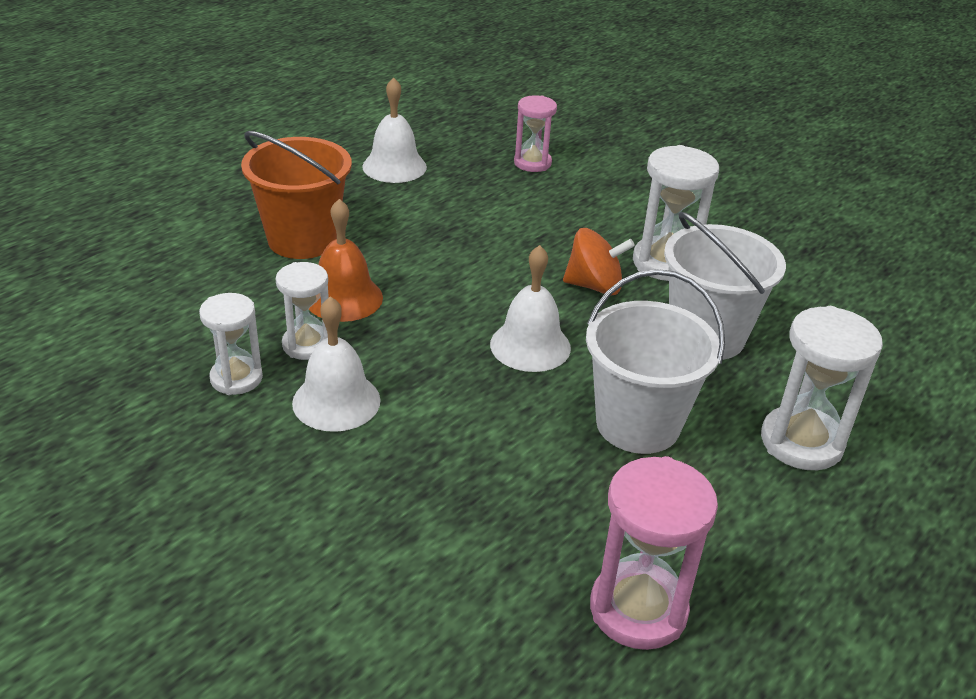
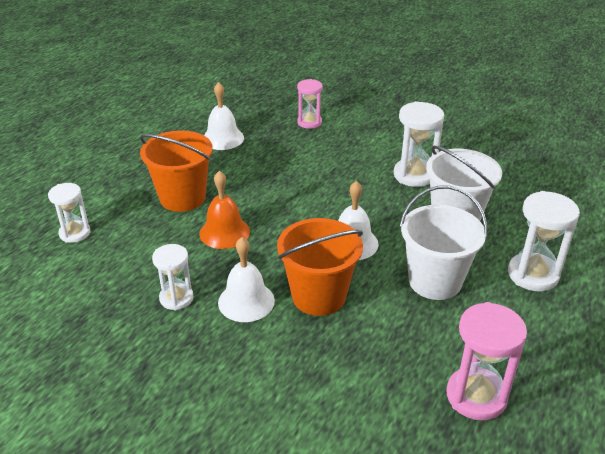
camera: 10 degrees left, 0 degrees up
white hourglass [276,262,329,360] -> white hourglass moved to [48,183,90,243]
orange spinning top [563,228,635,295] -> none
none -> orange bucket [277,218,363,316]

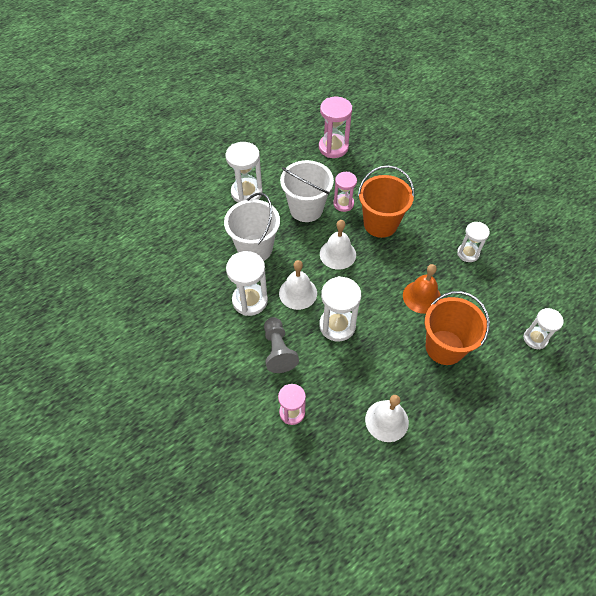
camera: 155 degrees left, 20 degrees up
white bell [218,237,275,322] -> white bell moved to [279,260,317,310]
none -> grey pawn [264,317,299,373]
none -> white hourglass [319,276,361,342]
none -> pink hourglass [333,172,357,212]

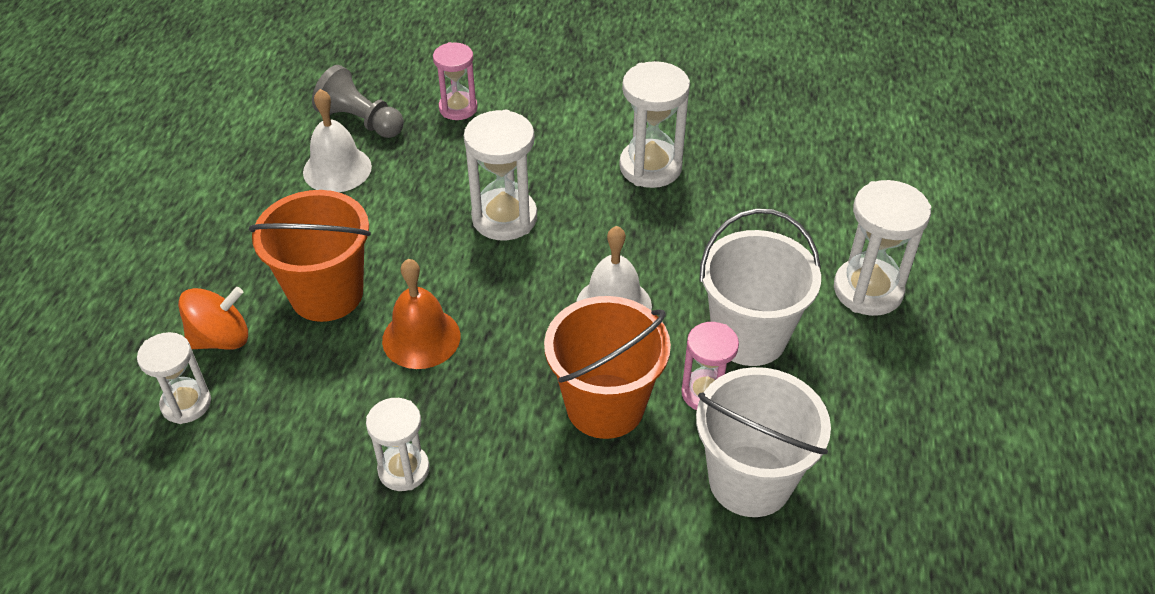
camera: 135 degrees right, 10 degrees down
white bucket [224,193,280,261] -> white bucket moved to [696,367,831,517]
grey pawn [264,317,299,373] -> grey pawn moved to [312,65,404,138]
white bell [279,260,317,310] -> none
pink hourglass [319,97,352,158] -> none
none -> orange spinning top [178,287,248,349]

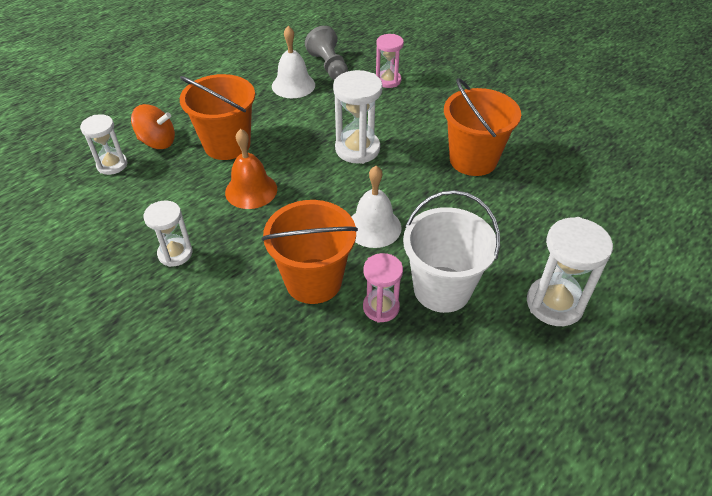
camera: 35 degrees right, 0 degrees up
white hourglass [619,61,690,188] -> orange bucket [444,78,521,176]
white bucket [696,367,831,517] -> none

